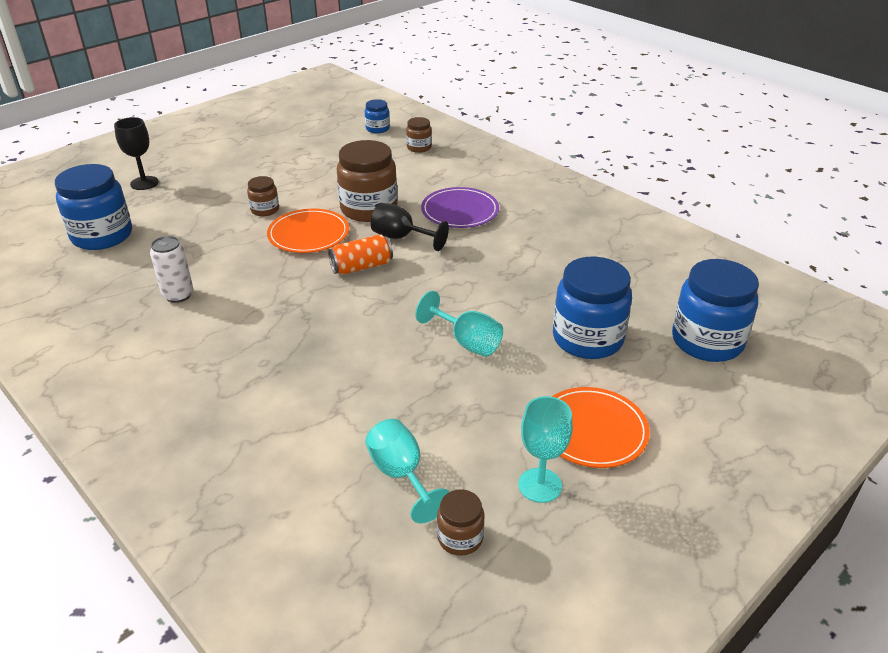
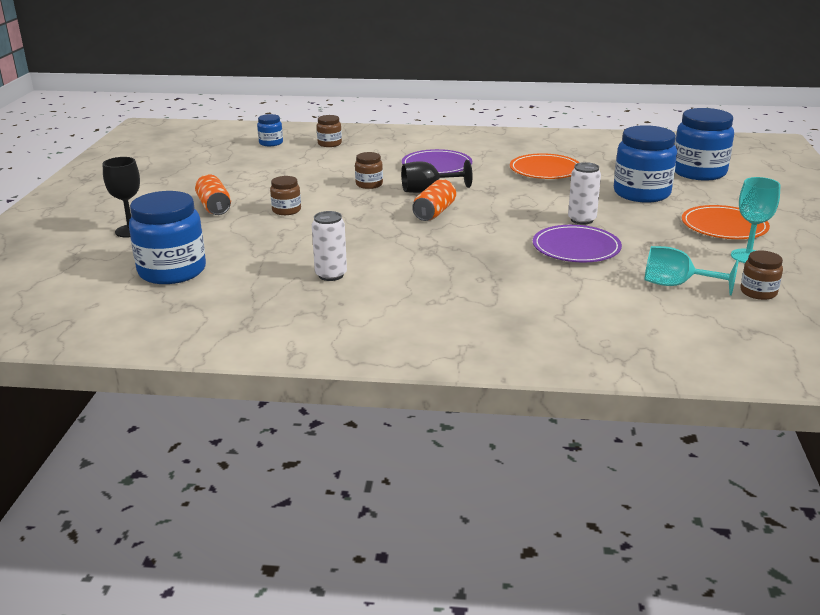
camera: 40 degrees left, 10 degrees down
orange plate [267,209,349,253] -> orange plate moved to [510,153,580,179]
brown jar [337,140,397,222] -> brown jar [355,152,383,189], size x0.50
turquoise goblet [415,291,503,357] -> white can [568,162,601,225]
none -> orange can [195,174,231,215]
none -> purple plate [533,225,622,262]

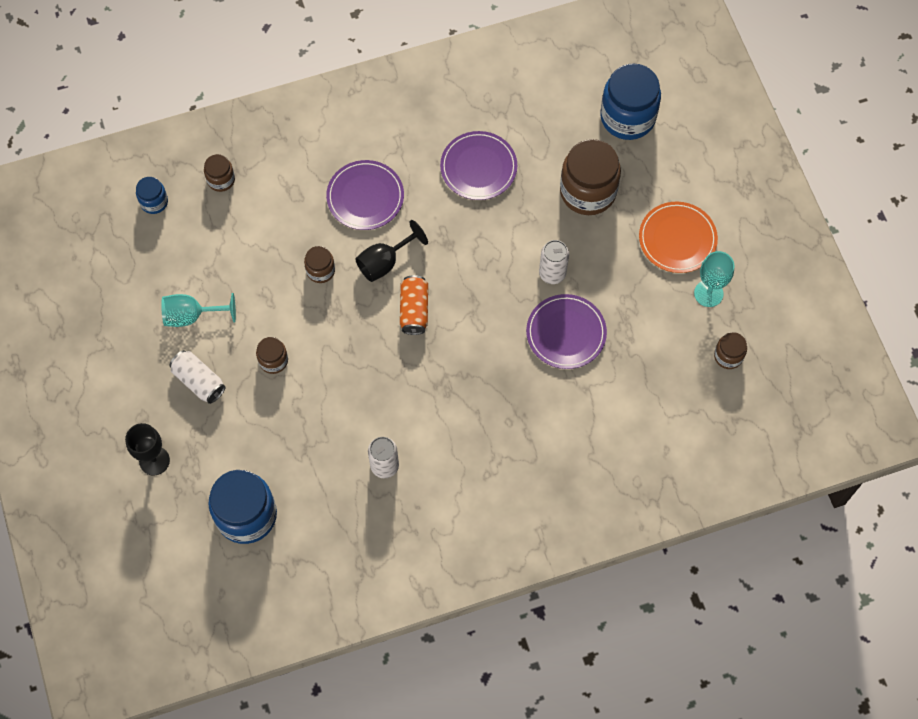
camera: 25 degrees left, 40 degrees up
orange can [195,174,231,215] -> white can [169,350,225,404]
orange plate [510,153,580,179] -> purple plate [440,131,517,200]
blue jar [614,125,677,203] -> brown jar [560,139,621,215]
turquoise goblet [644,246,739,296] -> turquoise goblet moved to [161,293,236,327]

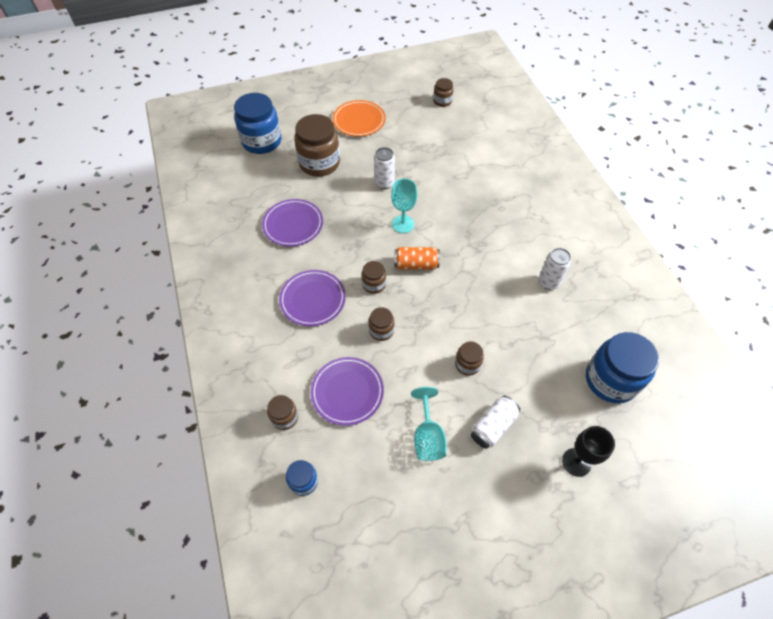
camera: 90 degrees left, 10 degrees down
black goblet [355,220,428,282] -> brown jar [361,261,386,294]
purple plate [526,294,607,369] -> purple plate moved to [310,357,384,426]
turquoise goblet [694,251,734,307] -> turquoise goblet moved to [391,179,417,233]

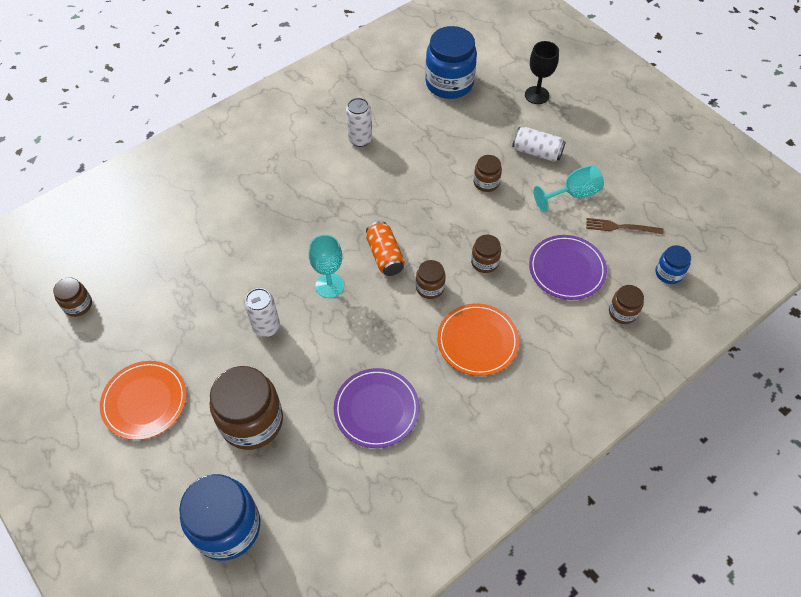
camera: 110 degrees left, 0 degrees up
purple plate [279,270,346,326] -> orange plate [437,303,519,376]
none -> brown fork [586,218,664,234]

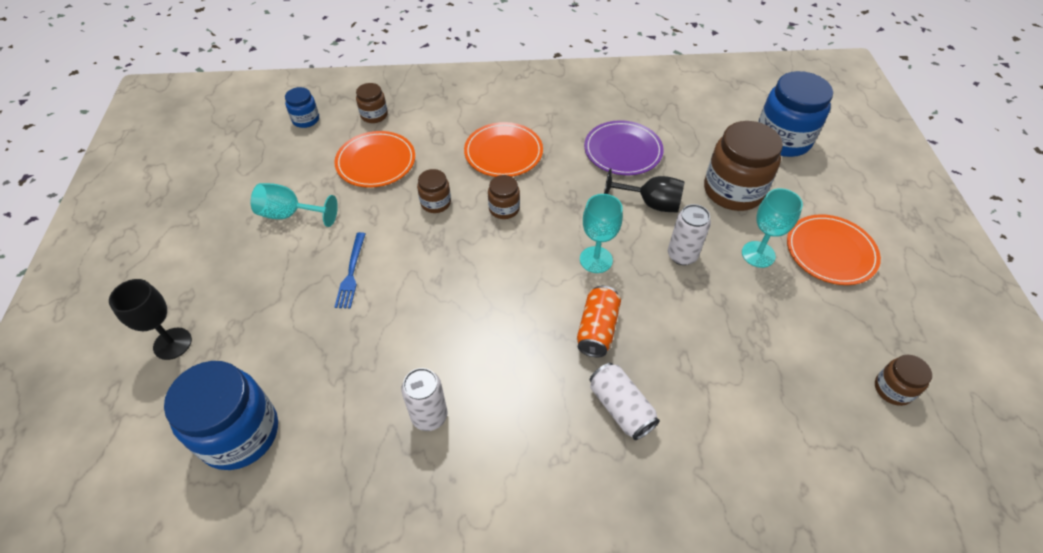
camera: 145 degrees left, 5 degrees down
orange can [366,221,405,276] -> orange can moved to [577,286,621,357]
brown jar [473,155,502,192] -> blue fork [335,232,366,309]
white can [512,127,566,162] -> white can moved to [590,363,660,440]
purple plate [529,235,607,300] -> orange plate [334,131,415,188]
brown fork [586,218,664,234] -> none
none -> black goblet [604,168,685,213]
none -> turquoise goblet [742,188,803,268]

